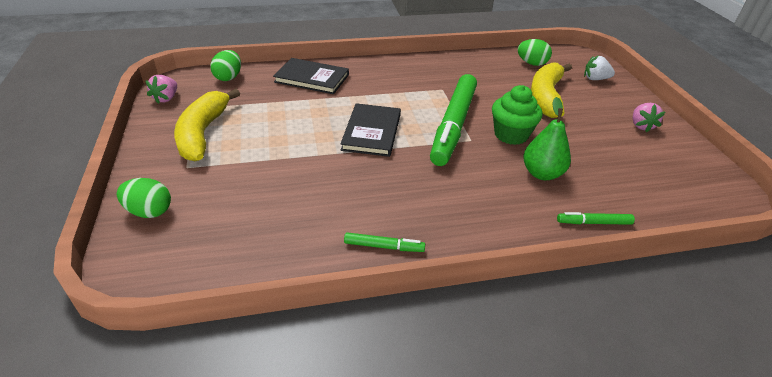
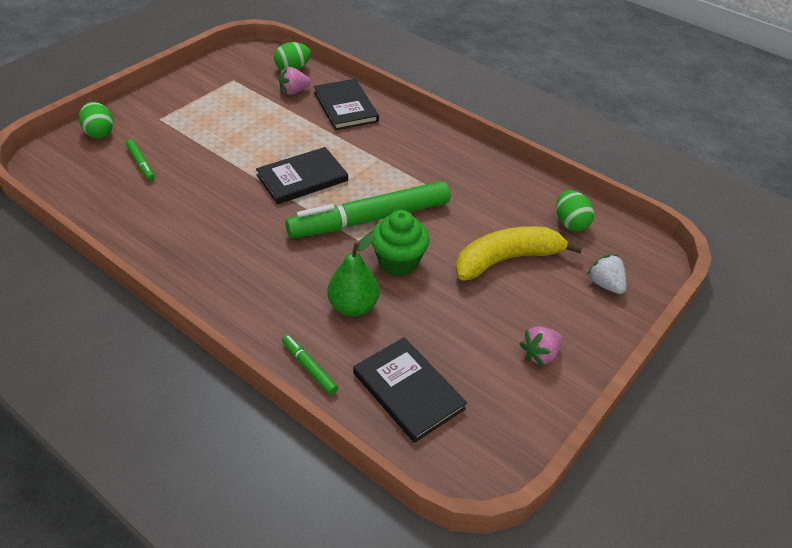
camera: 50 degrees right, 5 degrees up
pink strawberry [146,75,177,104] -> pink strawberry moved to [279,67,311,95]
yellow banana [174,89,240,161] -> none
green marker [344,232,425,252] -> green marker moved to [126,139,155,181]
none -> black book [353,337,467,443]

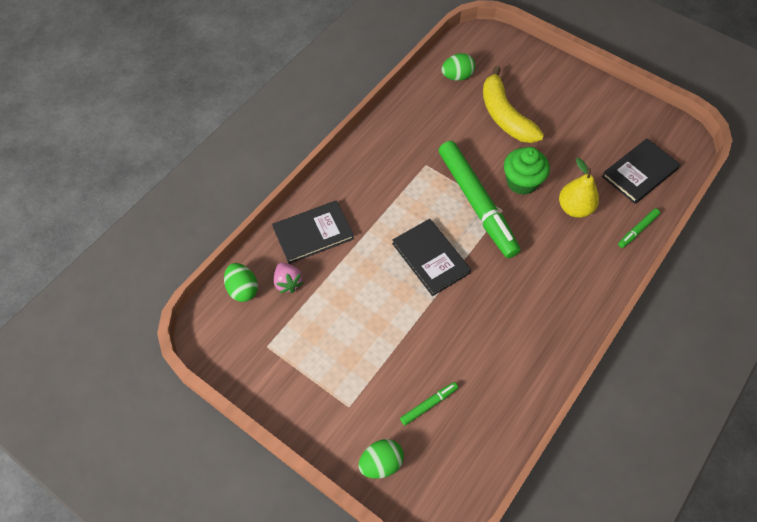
camera: 90 degrees left, 15 degrees up
green pear [327,233,379,316] -> yellow pear [559,158,599,218]
pink strawberry [519,326,562,366] -> none
white strawberry [587,254,627,294] -> none

